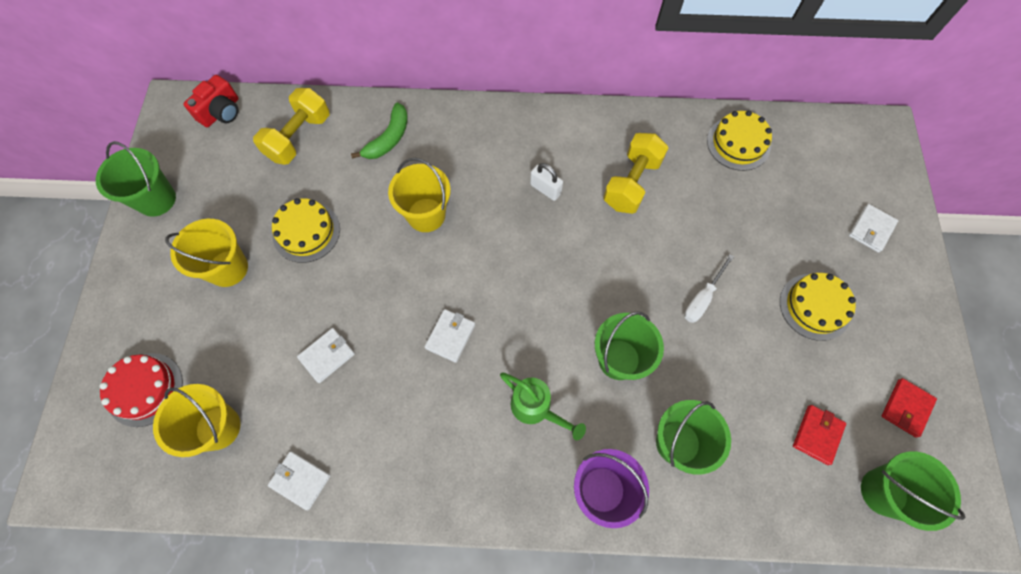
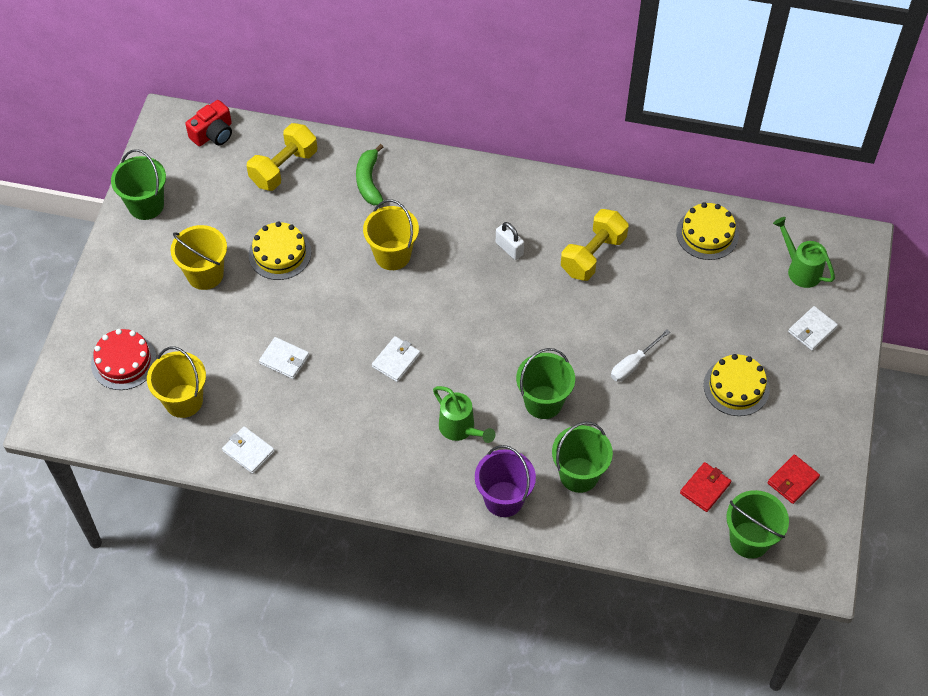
camera: 10 degrees right, 10 degrees down
white wallet [297,328,355,383] -> white wallet turned 60 degrees clockwise [259,337,309,379]
green banana [351,103,408,159] -> green banana turned 135 degrees clockwise [356,144,383,205]
none -> green watering can [773,217,835,288]

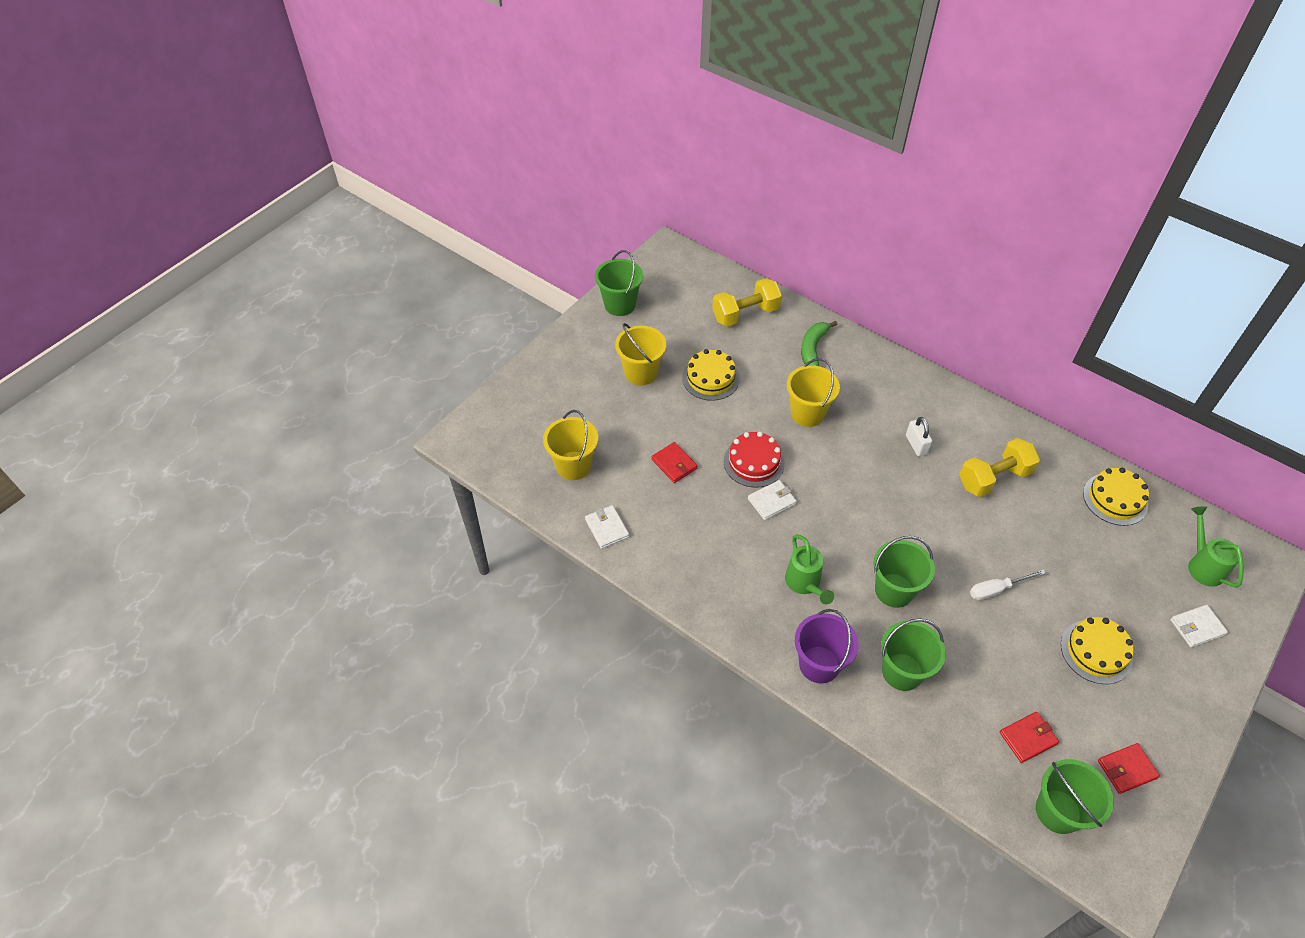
camera: 25 degrees right, 5 degrees down
red cake [91,329,157,390] -> red cake moved to [724,432,785,488]
red camera [185,100,232,146] -> none
white wallet [259,337,309,379] -> red wallet [651,442,697,483]

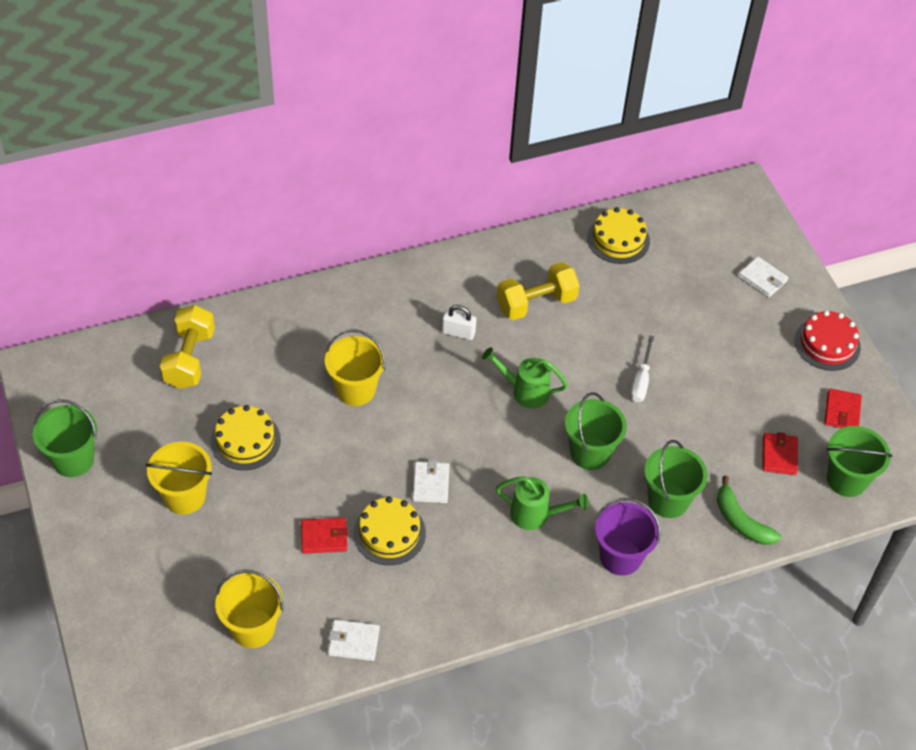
camera: 60 degrees left, 0 degrees up
red cake [724,432,785,488] -> red cake moved to [795,310,861,371]
green banana [801,321,837,366] -> green banana moved to [717,476,781,545]
yellow dumbbell [959,438,1040,497] -> yellow dumbbell turned 60 degrees clockwise [497,262,580,320]
yellow cake [1061,617,1134,684] -> yellow cake moved to [353,496,426,565]
white wallet [1170,605,1228,648] -> white wallet turned 60 degrees counterclockwise [738,256,788,297]
green watering can [1188,506,1244,588] -> green watering can moved to [482,347,568,408]

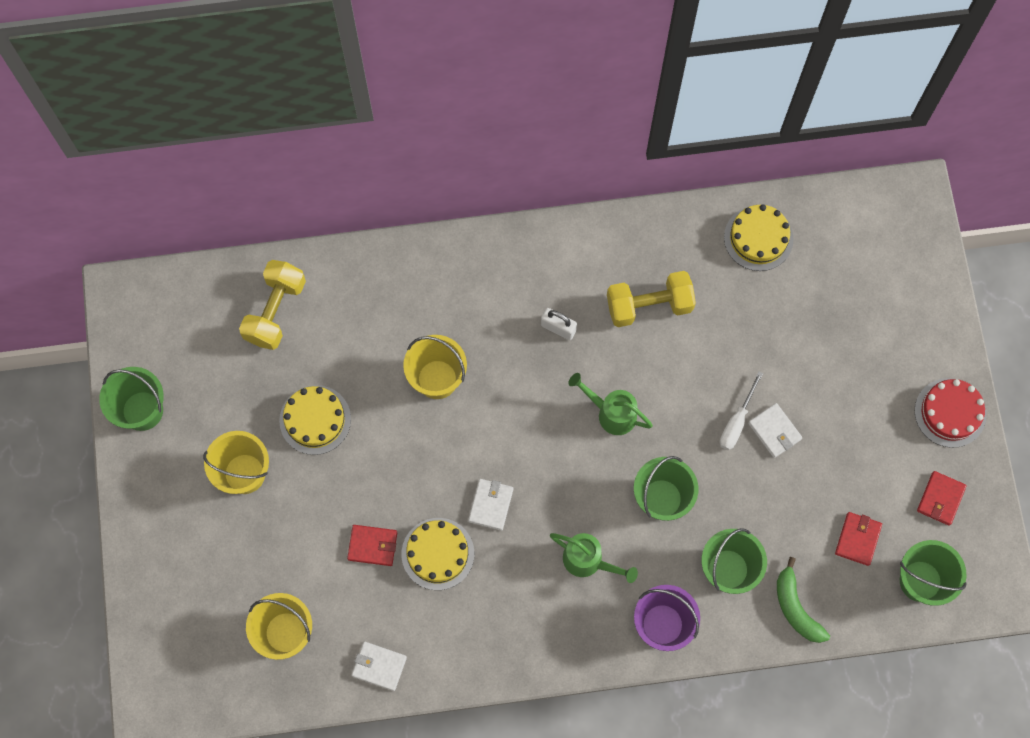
camera: 15 degrees right, 20 degrees up
white wallet [738,256,788,297] -> white wallet moved to [748,403,802,458]

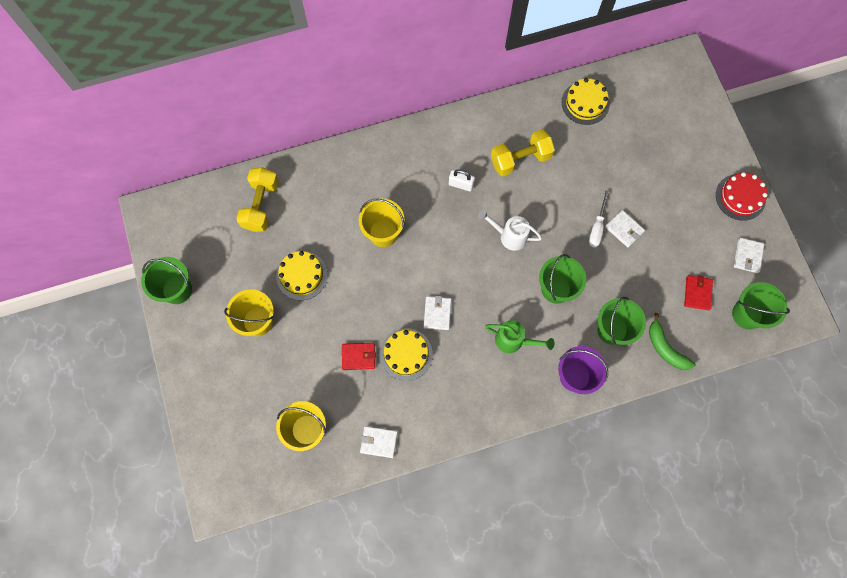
camera: 10 degrees left, 0 degrees up
green watering can [568,373,653,435] -> white watering can [478,209,542,251]
red wallet [917,471,967,526] -> white wallet [734,238,764,273]

